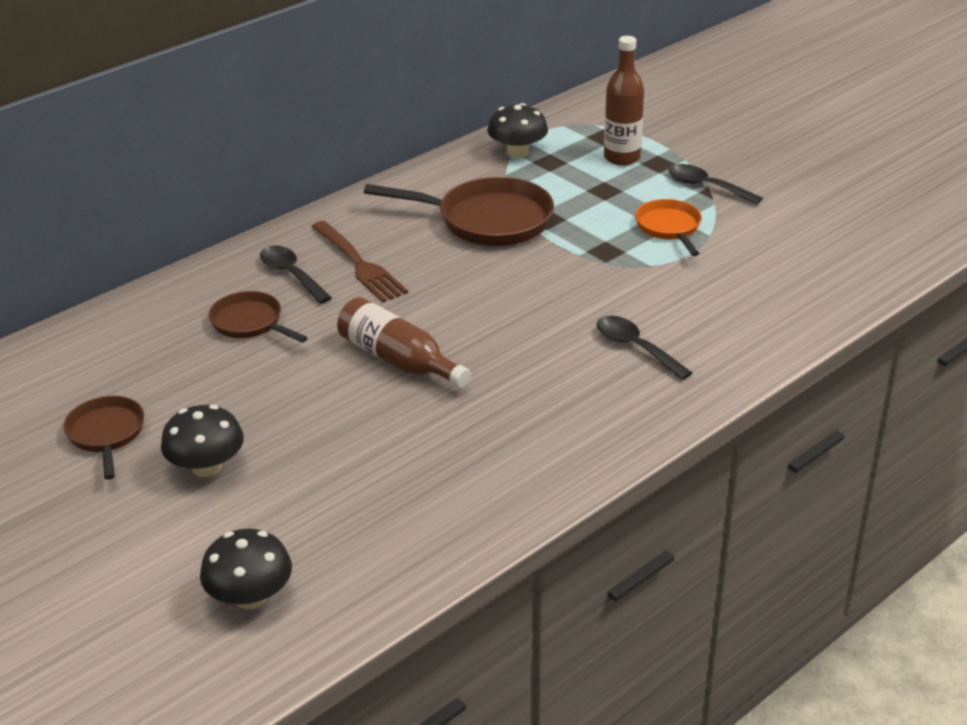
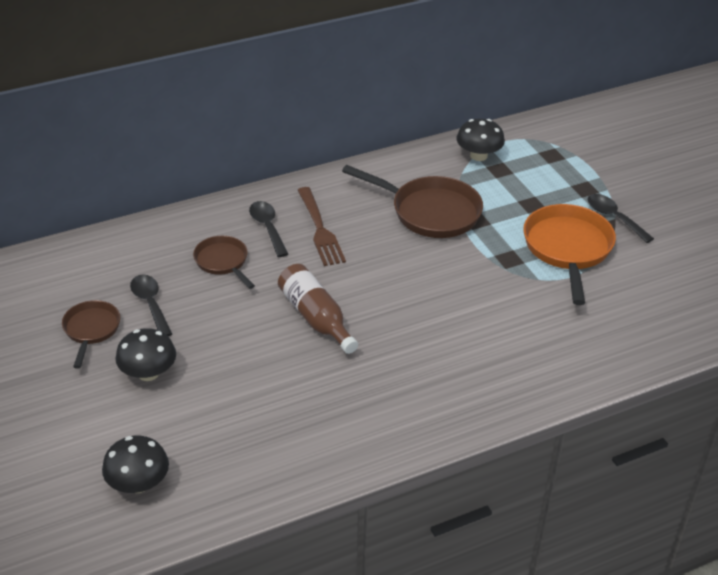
camera: 15 degrees right, 5 degrees up
black spoon [597,316,693,380] -> black spoon moved to [130,274,172,336]
brown bottle [604,36,644,166] -> none
orange pan [635,199,702,256] -> orange pan [523,204,616,305], size x1.73

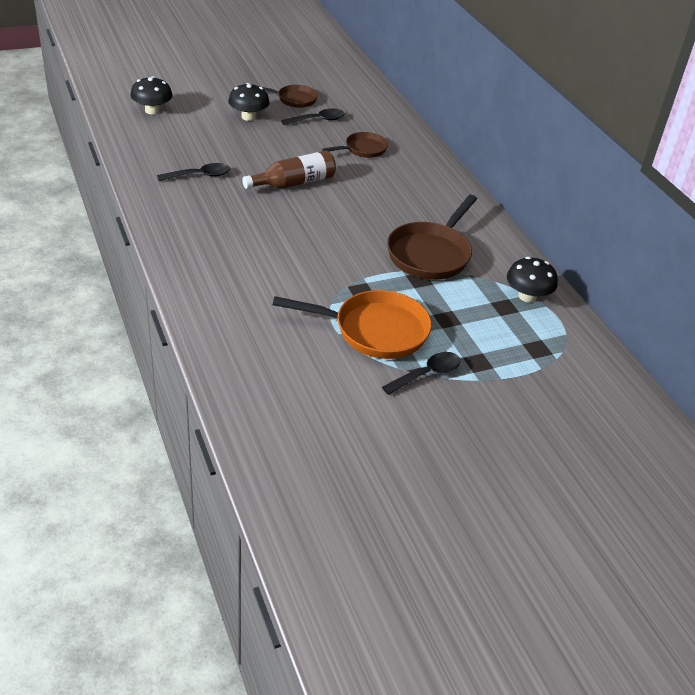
camera: 90 degrees right, 0 degrees up
black spoon [249,201,288,257] -> black spoon moved to [157,163,230,181]
brown fork [298,187,346,266] -> none

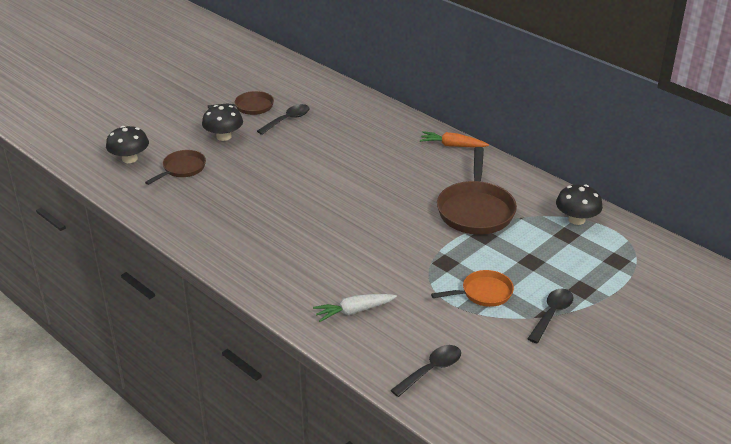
camera: 20 degrees left, 5 degrees down
black spoon [157,163,230,181] -> black spoon moved to [391,345,461,397]
brown bottle [242,151,336,189] -> none
orange pan [273,290,432,359] -> orange pan [431,270,514,307], size x0.58
brown pan [322,132,388,158] -> brown pan moved to [145,150,206,185]
none -> white carrot [313,294,397,322]
none -> orange carrot [420,131,489,147]

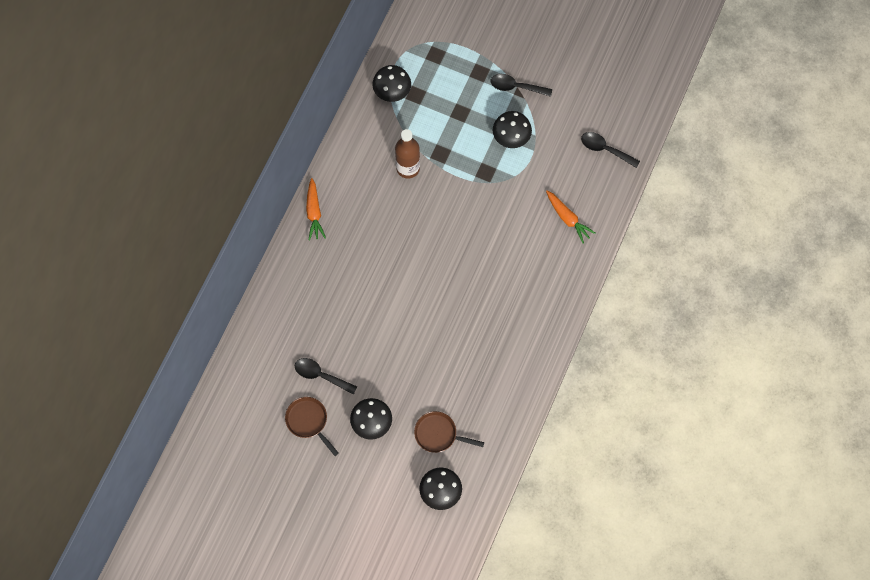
camera: 110 degrees left, 35 degrees up
white carrot [313,294,397,322] -> orange carrot [546,191,596,244]
orange pan [431,270,514,307] -> black mushroom [493,111,532,148]
brown pan [437,147,517,235] -> brown bottle [395,129,420,179]

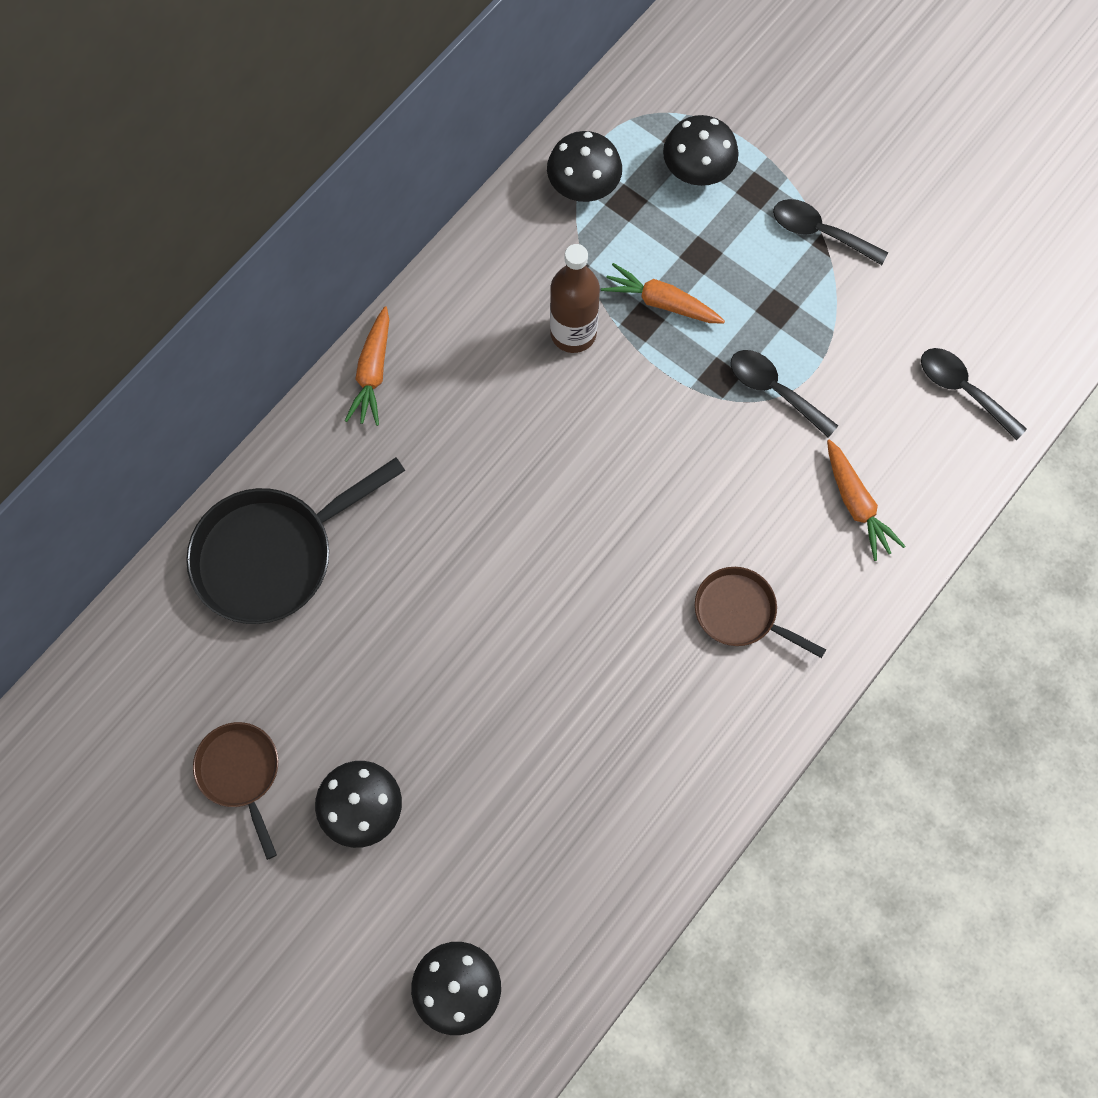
camera: 15 degrees right, 0 degrees up
black spoon [295,358,357,395] -> black spoon moved to [730,350,838,438]
brown pan [414,411,484,453] -> brown pan moved to [695,567,826,658]
black mushroom [493,111,532,148] -> black mushroom moved to [663,115,739,186]
none -> black pan [186,457,405,624]
none -> orange carrot [601,263,725,323]

